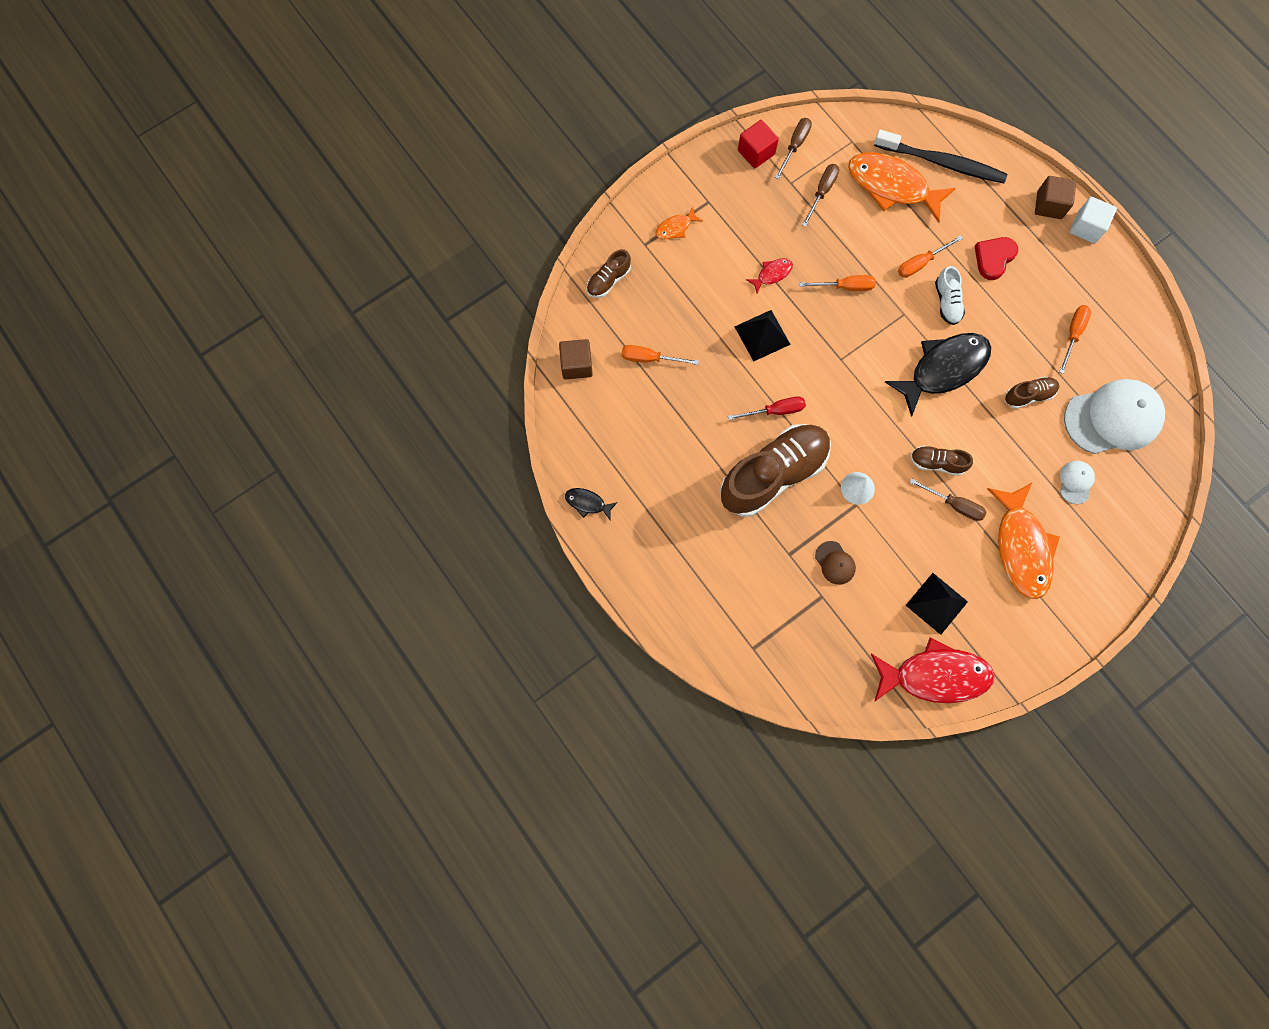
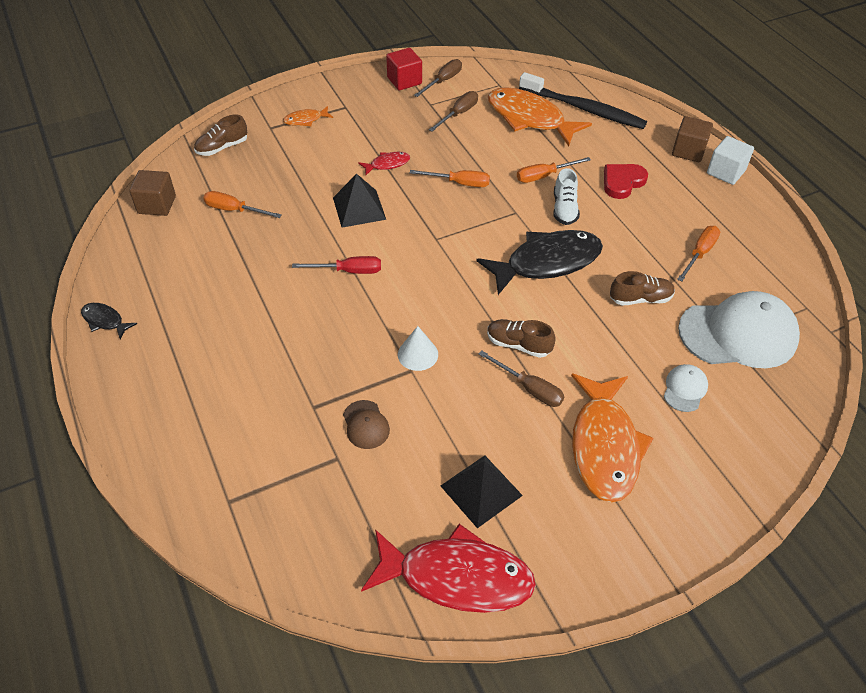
camera: 10 degrees right, 25 degrees down
brown shoe [720,424,831,517] -> none

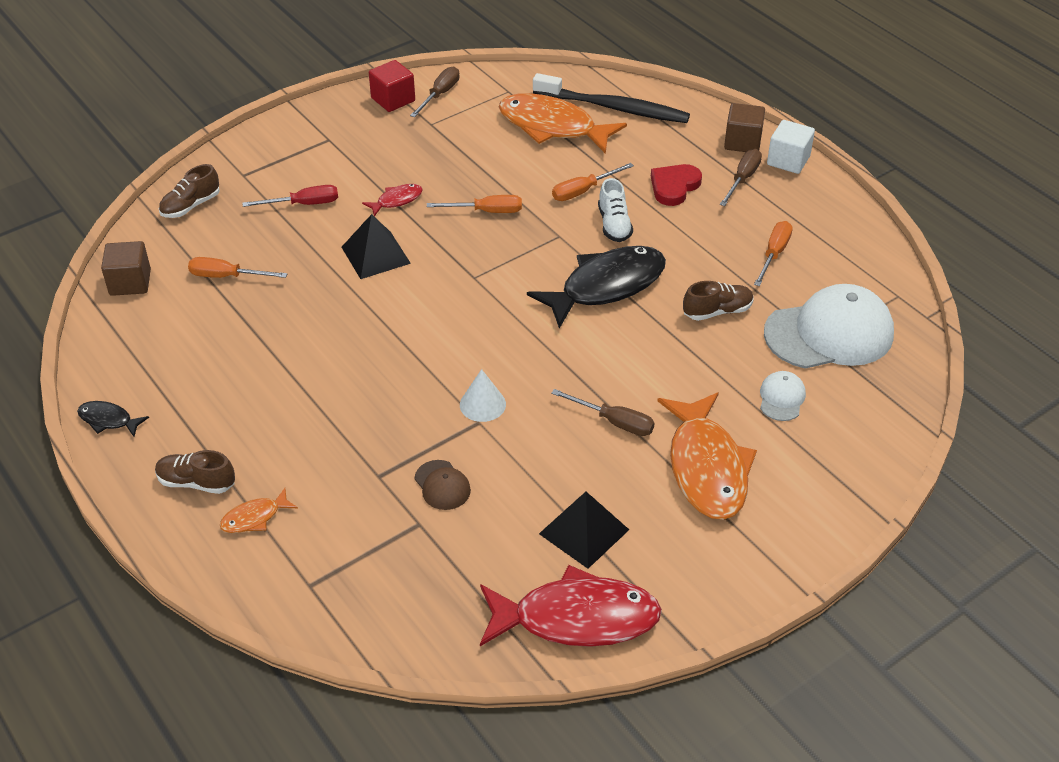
camera: 10 degrees left, 5 degrees down
orange fish [283,106,333,126] -> orange fish moved to [220,488,298,533]
red screwdriver [292,256,381,274] -> red screwdriver moved to [242,185,338,207]
brown screwdriver [429,91,478,132] -> brown screwdriver moved to [720,149,762,206]
brown shoe [487,319,555,358] -> brown shoe moved to [155,450,235,494]

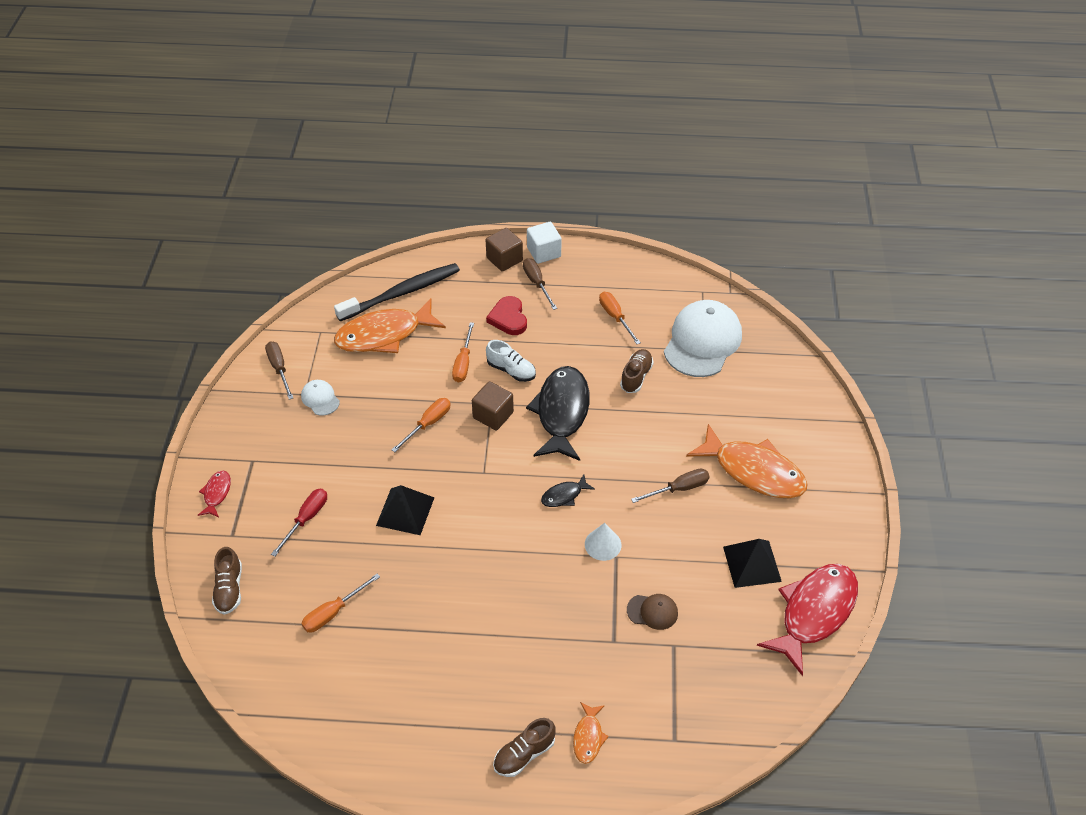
camera: 50 degrees left, 5 degrees up
black fish [77,401,149,437] -> black fish moved to [541,474,595,507]
brown cube [101,241,151,296] -> brown cube moved to [472,381,514,430]
red fish [362,184,423,217] -> red fish moved to [198,470,231,518]
red cube [369,60,415,112] -> none
white cap [760,371,806,421] -> white cap moved to [301,380,340,416]

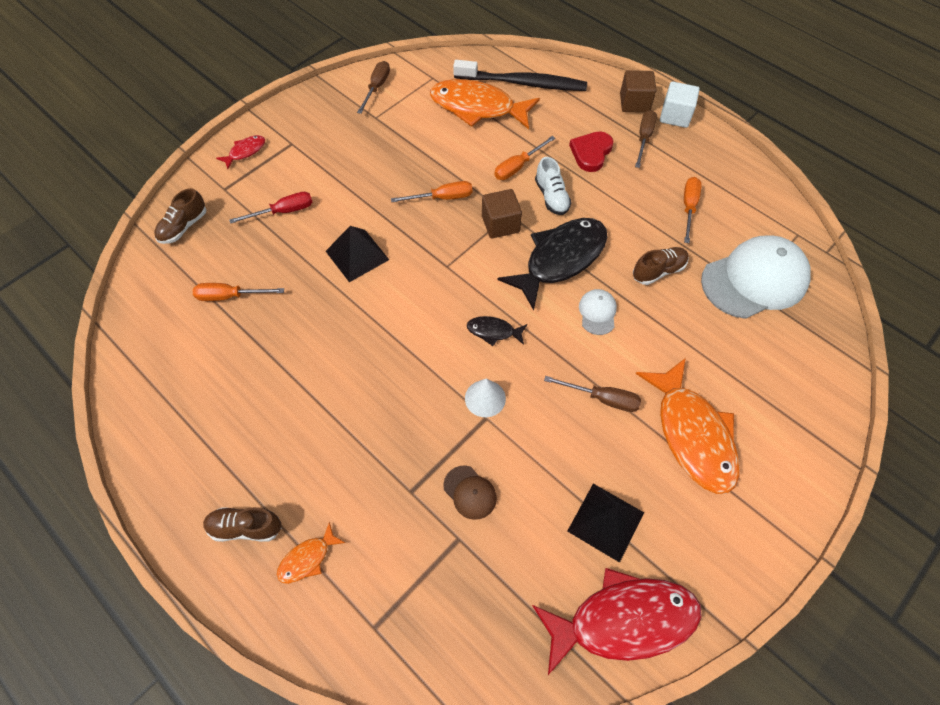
camera: 40 degrees right, 10 degrees up
white cap [301,380,340,416] -> white cap moved to [579,289,617,335]

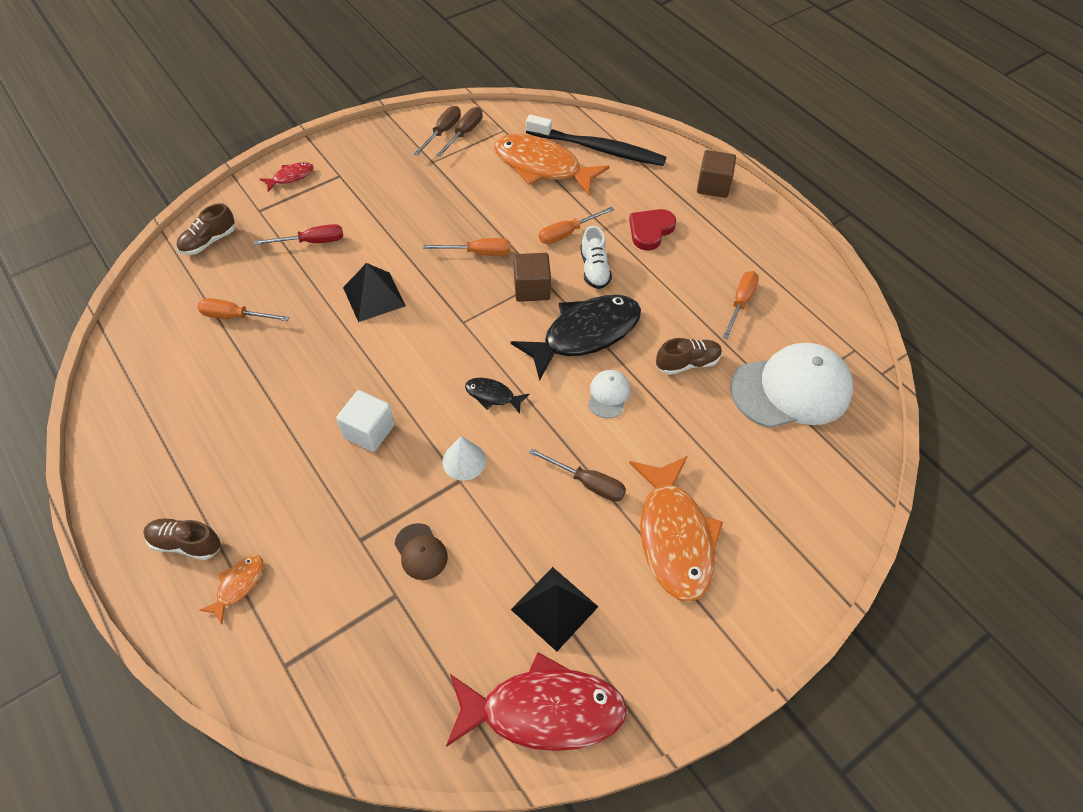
camera: 10 degrees right, 5 degrees down
orange fish [277,522,345,584] -> orange fish turned 150 degrees clockwise [199,555,264,624]
brown screwdriver [635,110,657,168] -> brown screwdriver moved to [436,107,483,157]
white cube [660,82,700,128] -> white cube moved to [336,390,395,452]

